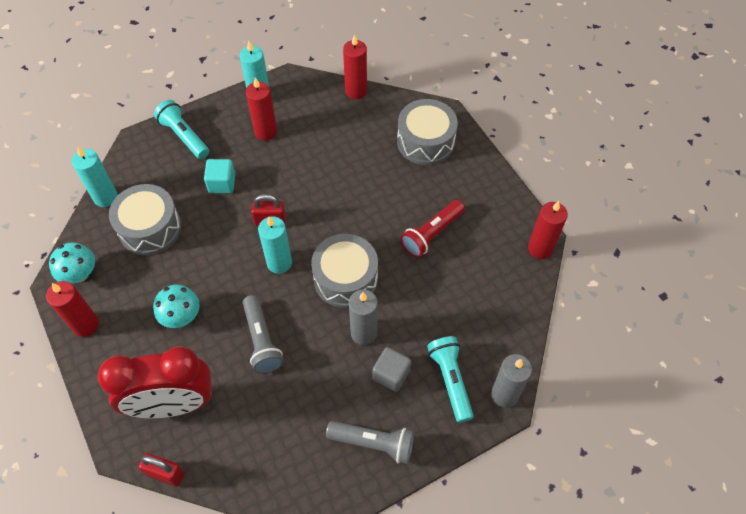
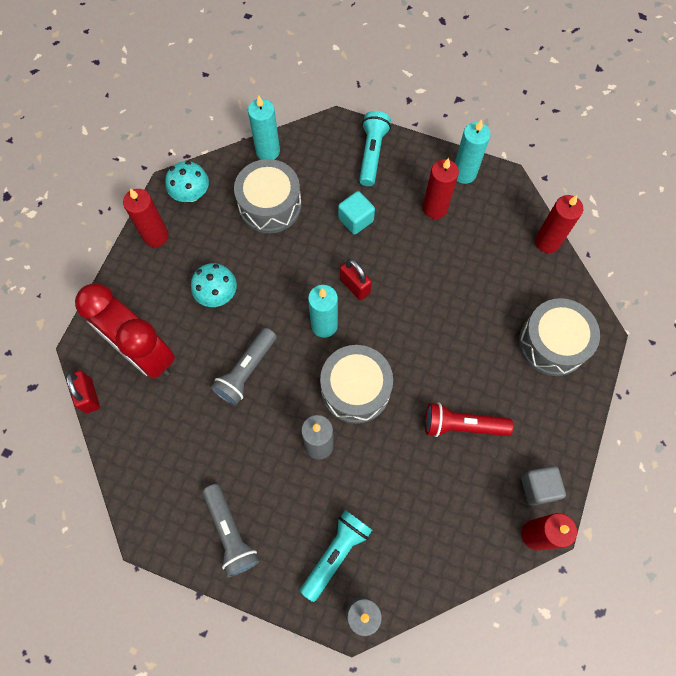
camera: 50 degrees right, 10 degrees up
grey cube [373,347,411,392] -> grey cube moved to [521,466,566,506]

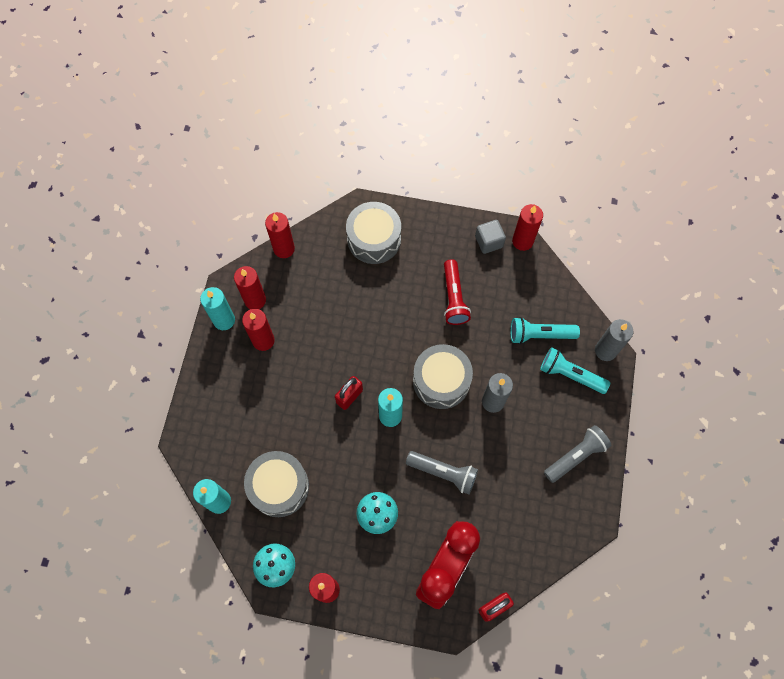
camera: 100 degrees left, 0 degrees up
turquoise cube [338,191,375,235] -> none
turquoise flashlight [359,111,391,186] -> turquoise flashlight moved to [510,317,580,344]
none -> red candle [234,266,266,309]

